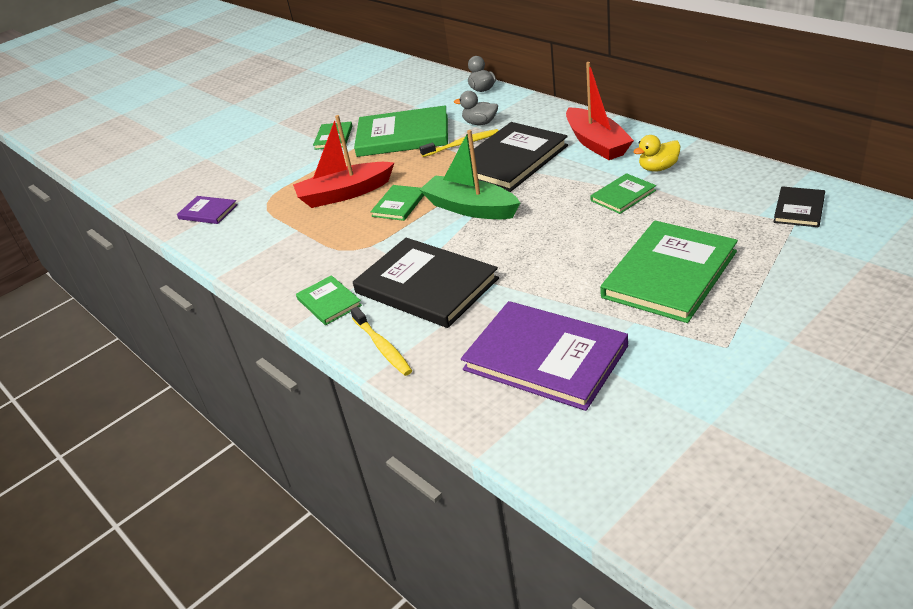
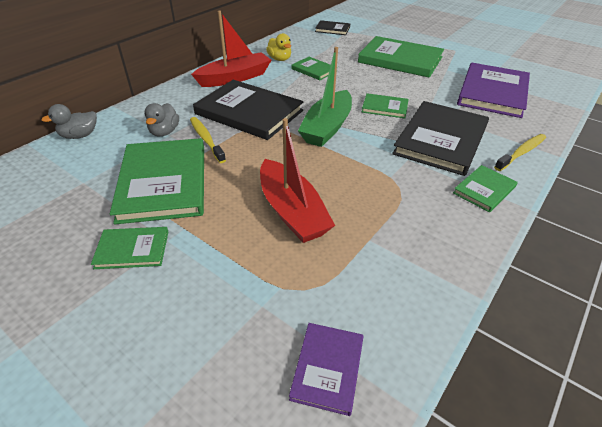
camera: 105 degrees left, 5 degrees up
green book [370,185,424,221] -> green book moved to [362,93,409,118]

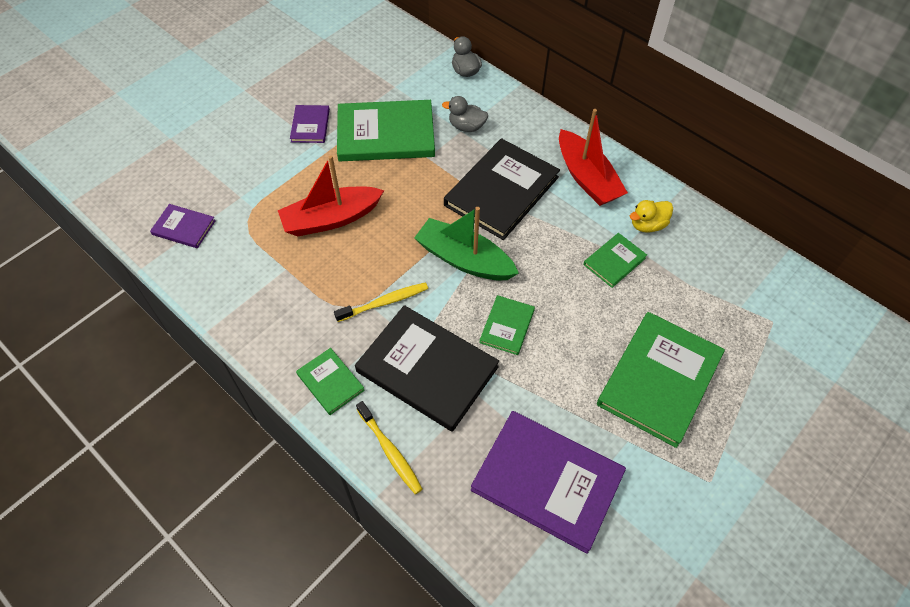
camera: 95 degrees right, 15 degrees up
green book [91,227,168,269] -> purple book [290,105,330,143]
yellow toothbrush [190,117,226,163] -> yellow toothbrush moved to [334,282,428,322]
black book [315,20,350,35] -> none

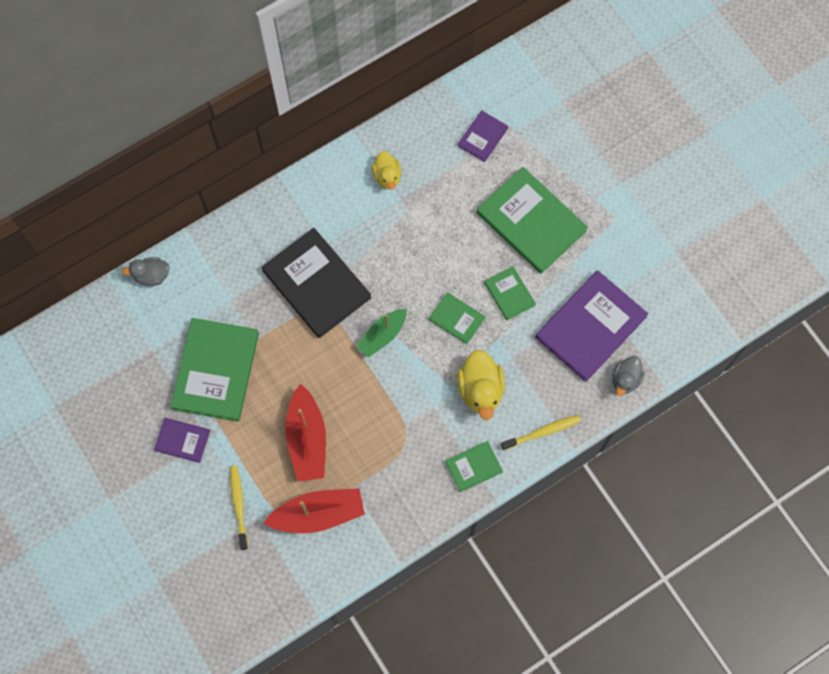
camera: 75 degrees left, 15 degrees up
purple book [150,204,216,248] -> purple book moved to [458,110,508,162]
yellow toothbrush [334,282,428,322] -> yellow toothbrush moved to [230,465,248,550]
black book [355,305,499,432] -> yellow duck [457,350,505,420]
green boat [414,207,519,281] -> green boat [357,309,407,358], size x0.65
grey duck [442,96,488,132] -> grey duck moved to [612,356,645,396]
red boat [559,109,628,206] -> red boat moved to [263,488,365,533]
green book [583,233,647,288] -> green book moved to [484,266,536,320]

